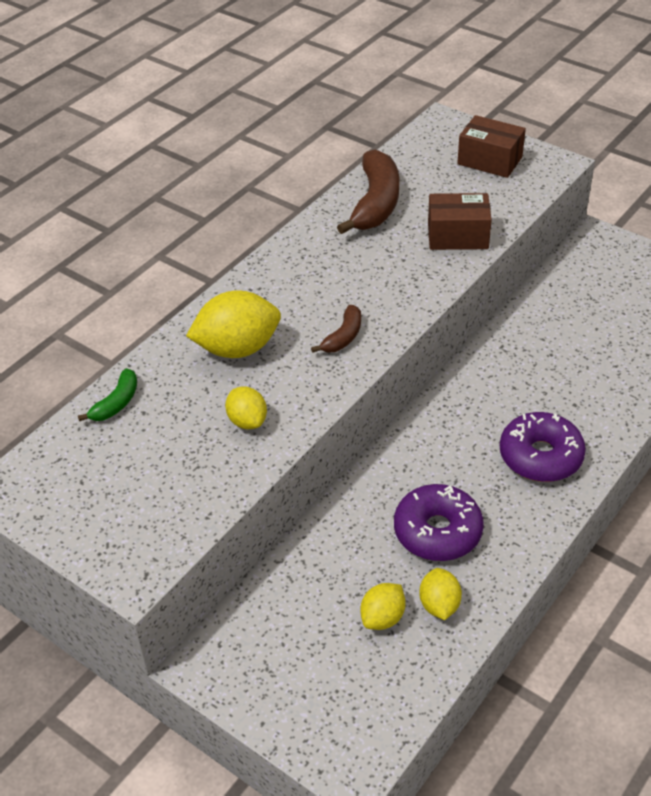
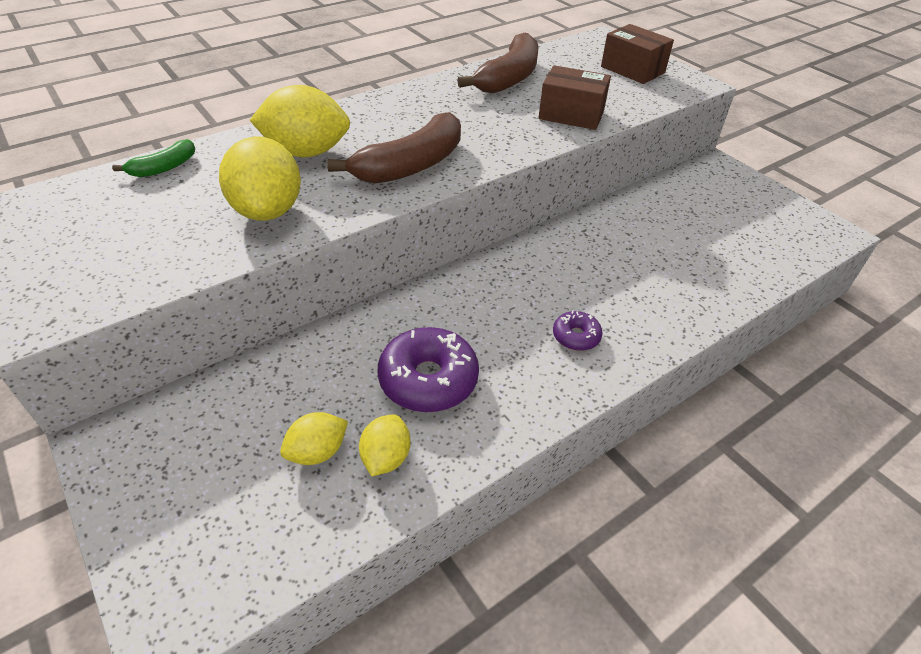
camera: 15 degrees right, 0 degrees up
yellow lemon [225,386,267,429] -> yellow lemon [219,136,301,221], size x1.77
brown banana [311,305,361,353] -> brown banana [327,112,461,184], size x1.94
purple donut [500,412,586,482] -> purple donut [553,310,602,351], size x0.53

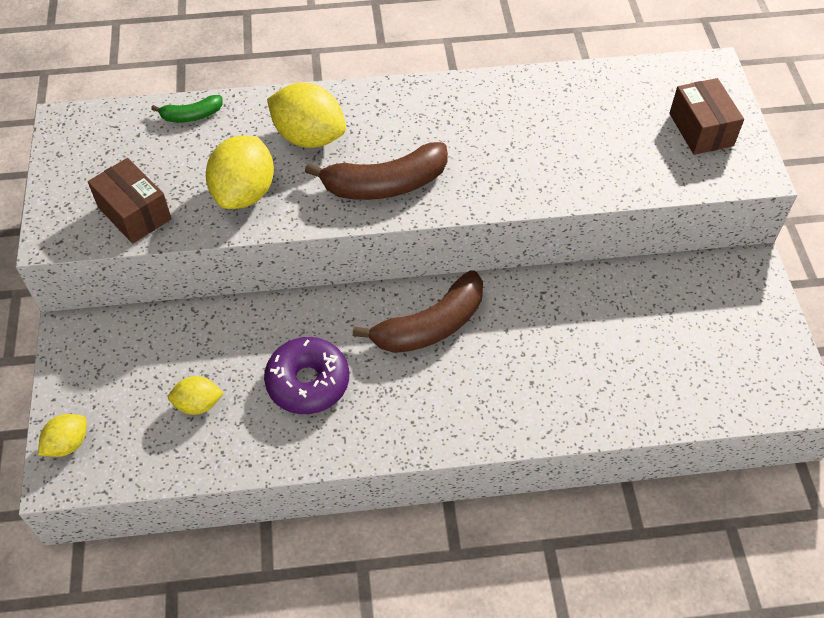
camera: 30 degrees right, 10 degrees up
yellow lemon [359,414,411,476] -> yellow lemon moved to [38,414,87,457]
brown banana [457,33,538,94] -> brown banana moved to [353,270,483,353]
brown box [538,65,611,130] -> brown box moved to [88,158,172,244]
purple donut [553,310,602,351] -> none

